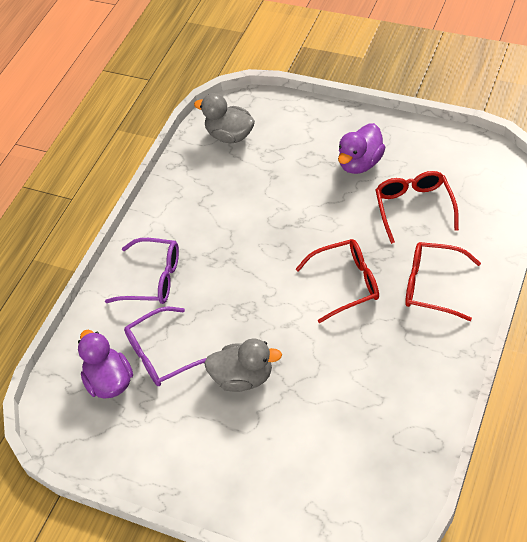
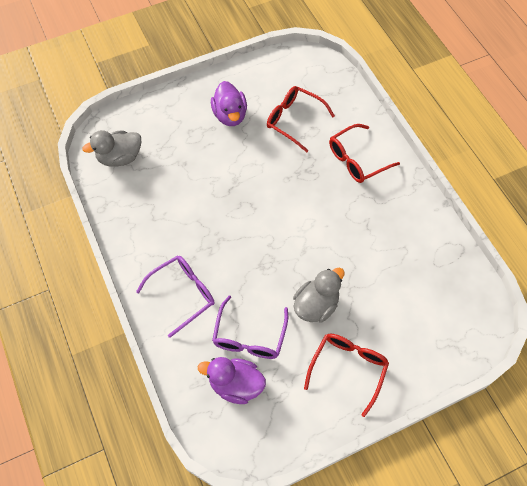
camera: 55 degrees left, 10 degrees up
red glasses [296,239,379,323] -> red glasses moved to [304,334,389,417]

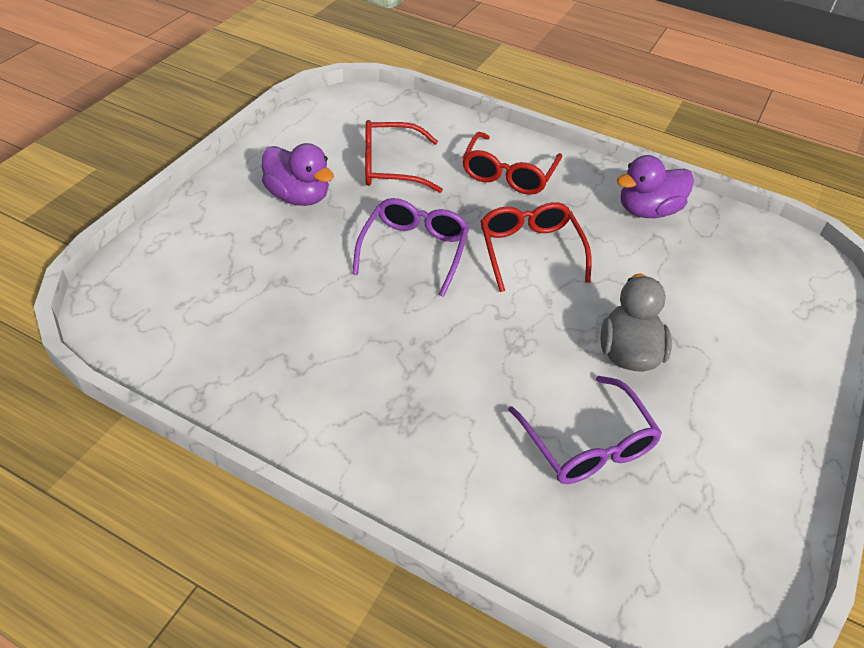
camera: 40 degrees left, 15 degrees down
grey duck [82,130,141,167] -> none
purple glasses [136,256,215,338] -> purple glasses moved to [353,198,469,297]
purple duck [198,357,266,404] -> purple duck moved to [617,155,694,218]
red glasses [304,334,389,417] -> red glasses moved to [480,202,592,292]

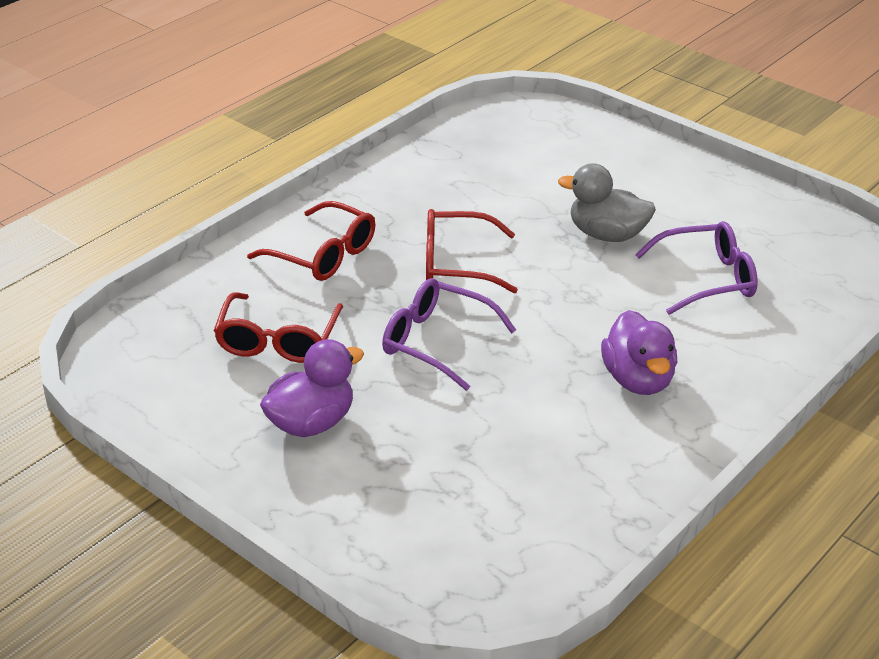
camera: 75 degrees left, 10 degrees down
purple duck [617,155,694,218] -> purple duck moved to [601,310,677,395]

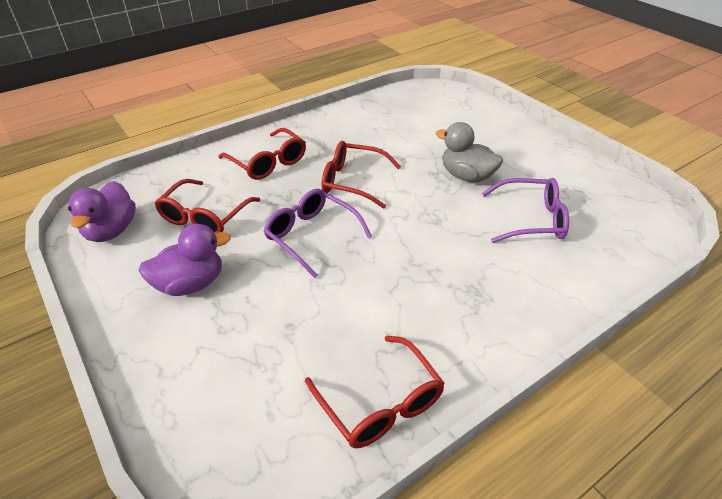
camera: 15 degrees right, 5 degrees up
purple duck [601,310,677,395] -> purple duck moved to [68,181,136,242]
none -> red glasses [305,336,445,448]

